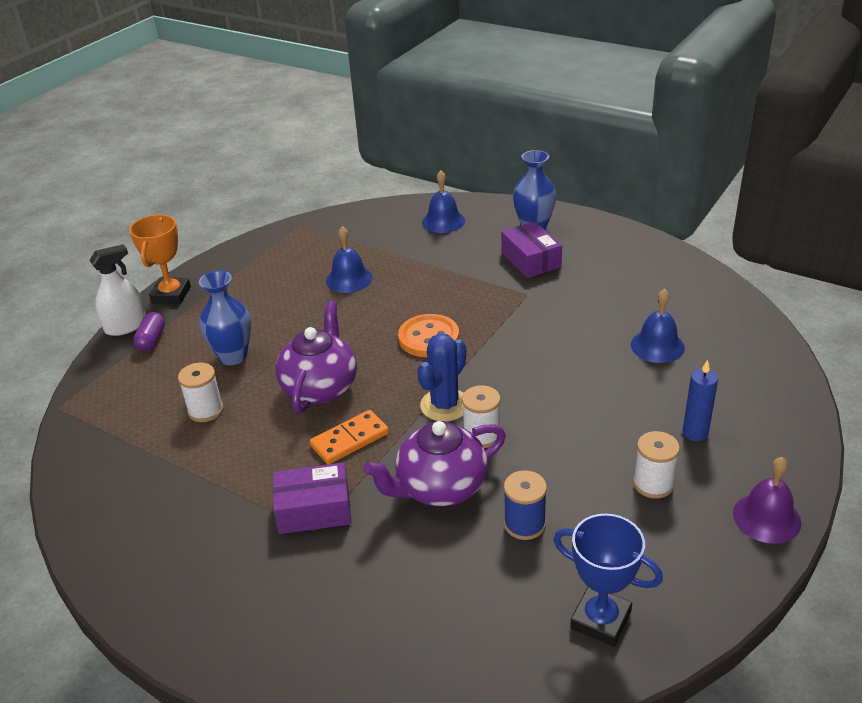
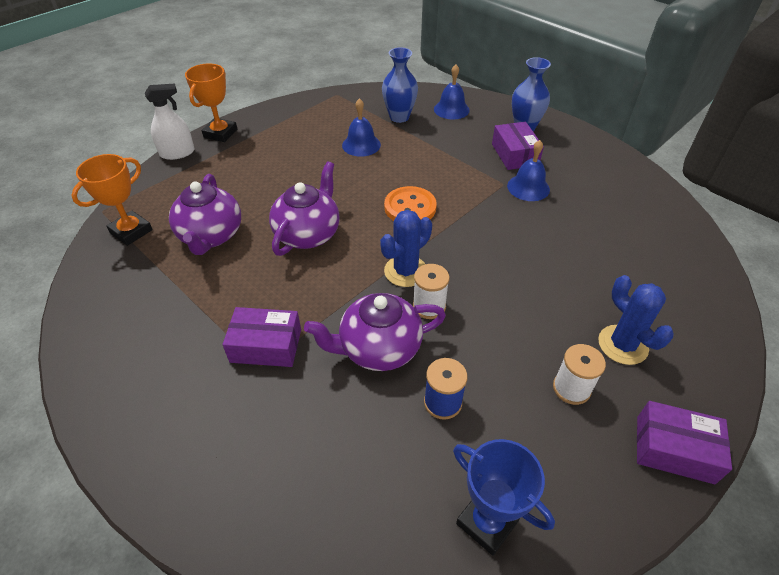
camera: 10 degrees right, 10 degrees up
purple capsule [133,312,165,351] -> none
white spool [178,363,224,422] -> purple teapot [169,174,241,255]
blue vase [199,271,251,365] -> blue vase moved to [382,47,418,123]
orange domino [310,410,389,464] -> none
blue bell [631,289,685,363] -> blue bell moved to [507,140,550,201]
blue candle [682,360,718,441] -> blue cactus [598,275,674,365]
purple bell [733,457,801,544] -> purple box [637,401,732,484]
none -> orange trophy [71,154,153,246]

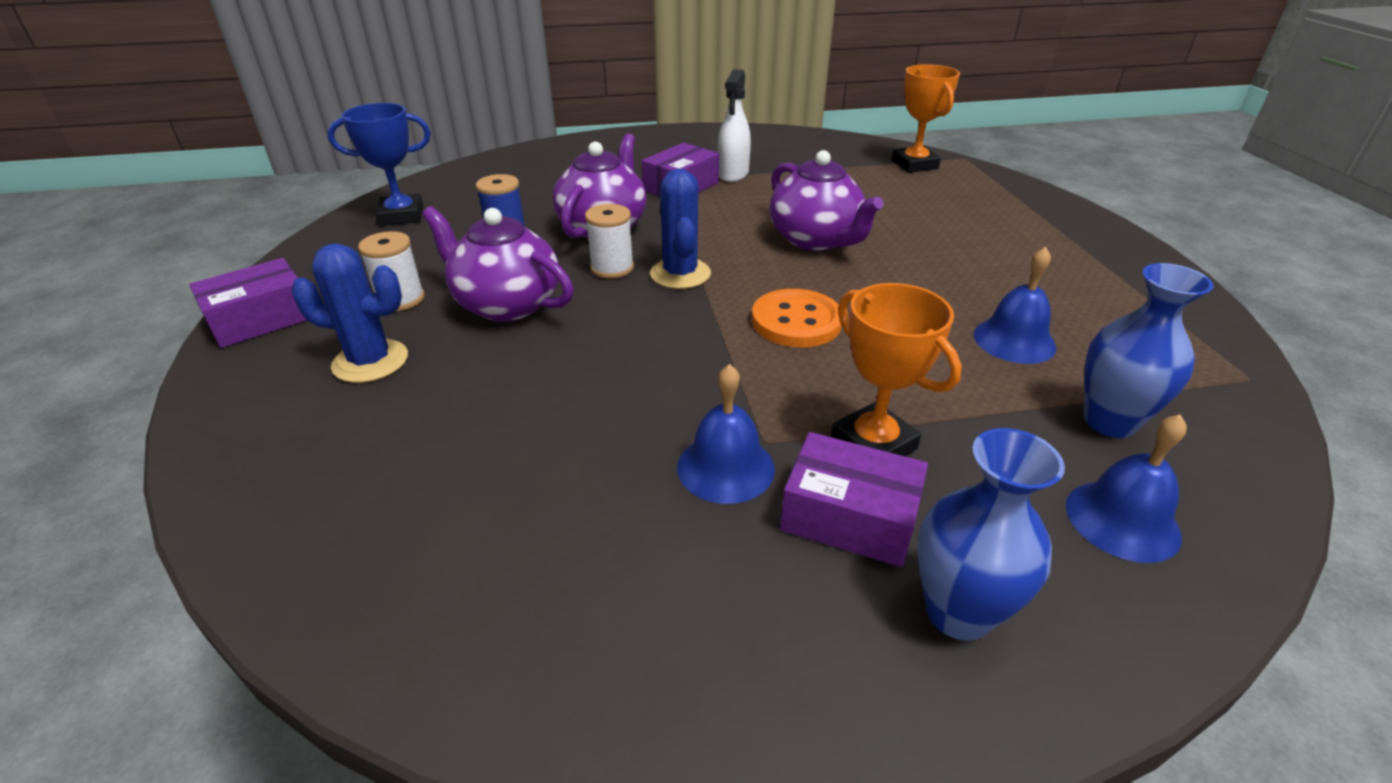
camera: 125 degrees right, 10 degrees down
white spray bottle [145,84,194,160] -> white spray bottle moved to [717,69,751,182]
purple teapot [169,174,241,255] -> purple teapot moved to [422,206,574,322]
orange trophy [185,64,237,142] -> orange trophy moved to [831,283,962,456]

